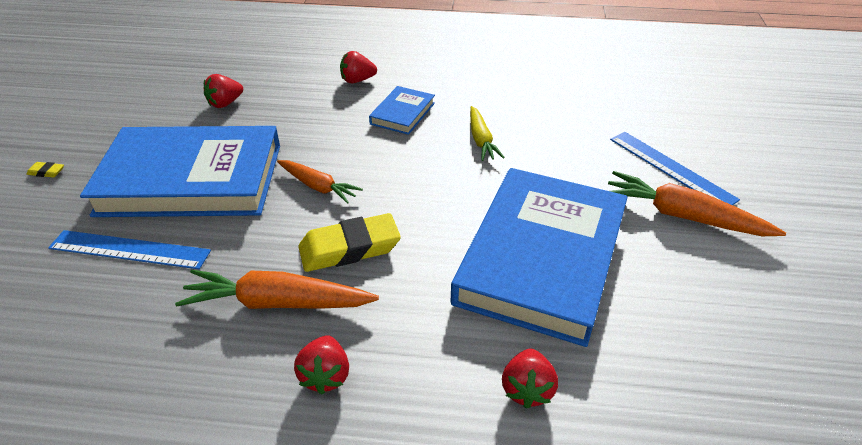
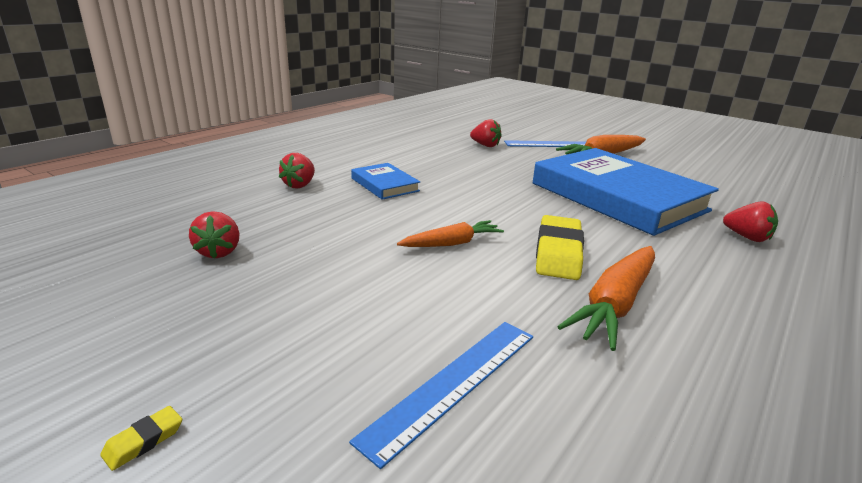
camera: 60 degrees left, 15 degrees down
blue book [80,126,280,217] -> none
red strawberry [294,335,349,394] -> red strawberry moved to [470,119,502,147]
yellow carrot [470,106,505,161] -> none

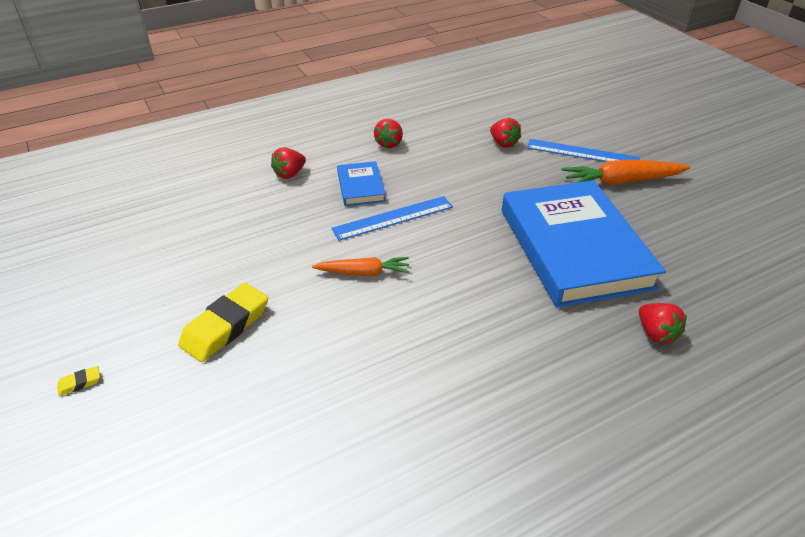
camera: 25 degrees right, 15 degrees up
red strawberry [189,211,240,259] -> red strawberry moved to [374,119,403,148]
blue ruler [349,322,533,469] -> blue ruler moved to [331,196,453,241]
yellow eraser [536,215,584,280] -> yellow eraser moved to [178,283,268,362]
orange carrot [557,246,655,351] -> none

